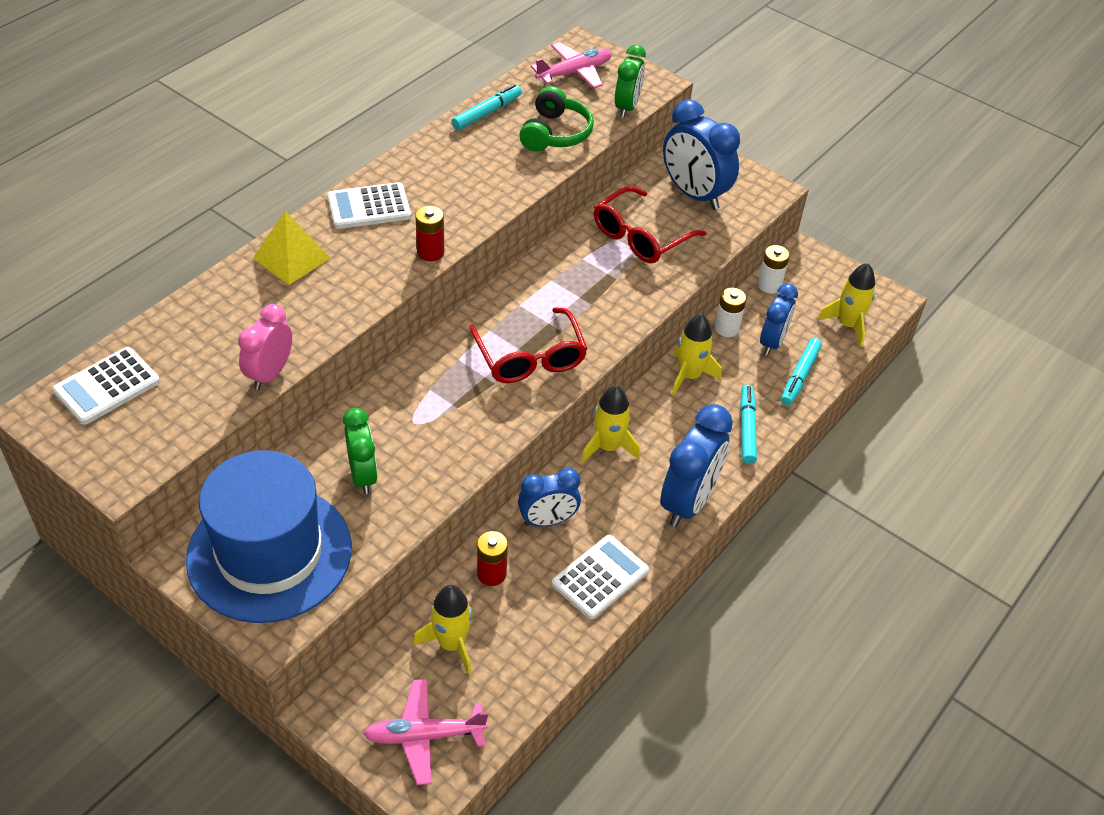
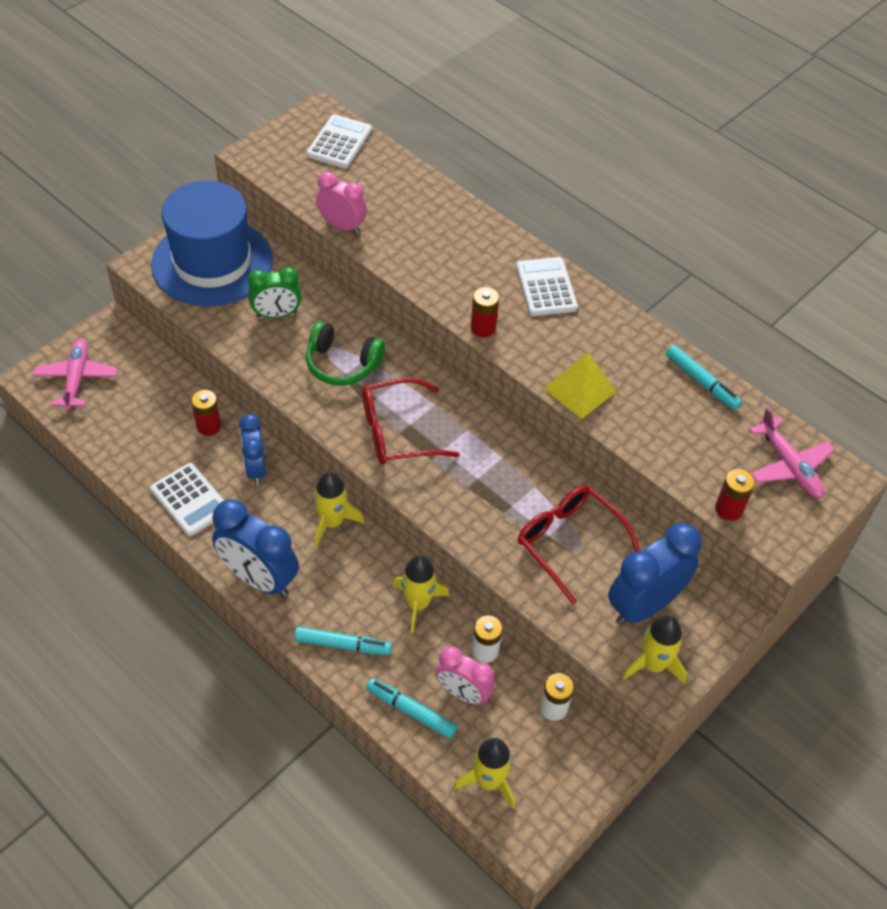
camera: 95 degrees right, 5 degrees up
white calculator [52,347,160,425] -> white calculator turned 60 degrees clockwise [306,114,372,168]
yellow pyramid [253,211,331,285] -> yellow pyramid moved to [544,352,617,419]
yellow rocket [413,585,473,674] -> yellow rocket moved to [622,615,687,685]
green headphones [519,86,594,152] -> green headphones moved to [306,321,385,386]
green clock [615,45,646,118] -> red battery [715,469,755,521]
blue clock [760,283,798,355] -> pink clock [435,646,495,705]

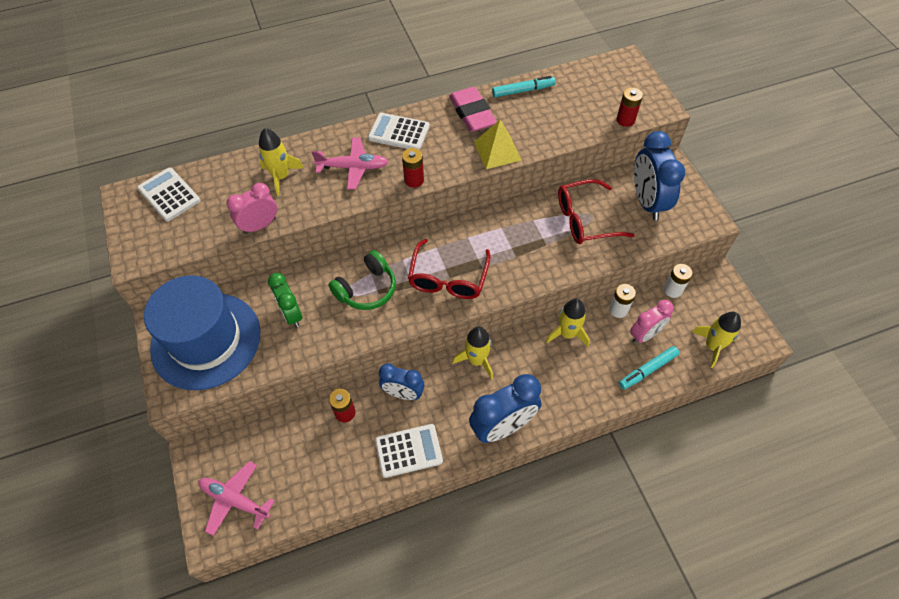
camera: 60 degrees left, 5 degrees up
green clock [248,267,301,318] -> green clock turned 135 degrees clockwise [268,273,303,327]
turquoise marker [294,627,392,655] -> none
yellow rocket [622,615,687,685] -> yellow rocket moved to [259,128,304,196]
pink plane [749,408,835,498] -> pink plane moved to [311,138,389,189]
none -> pink eraser [449,87,497,132]

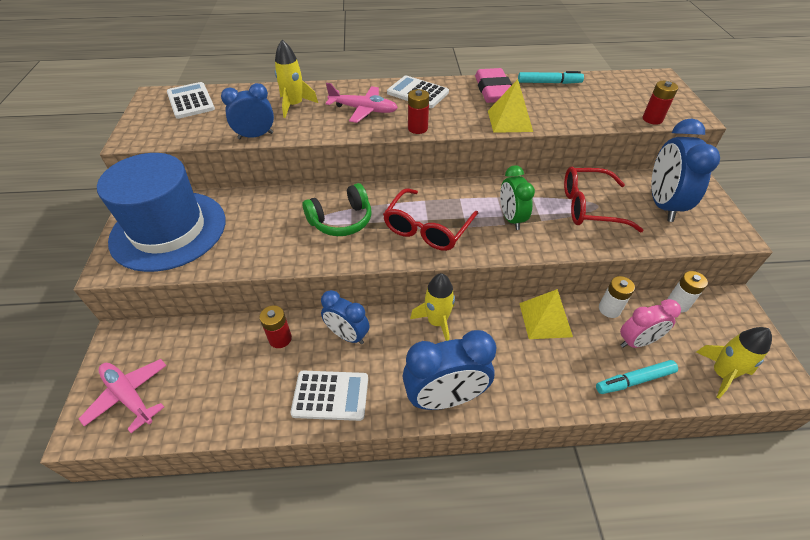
camera: 15 degrees right, 10 degrees down
pink clock [227,183,277,234] -> blue clock [221,83,274,139]
green clock [268,273,303,327] -> green clock moved to [500,165,535,230]
yellow rocket [546,299,590,347] -> yellow pyramid [519,289,573,339]

